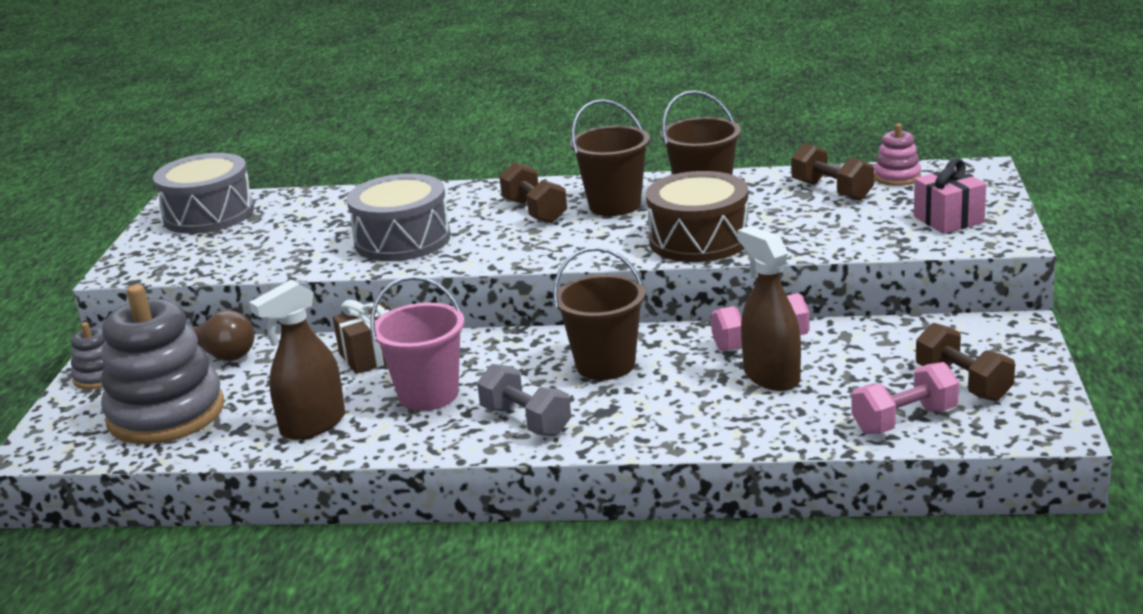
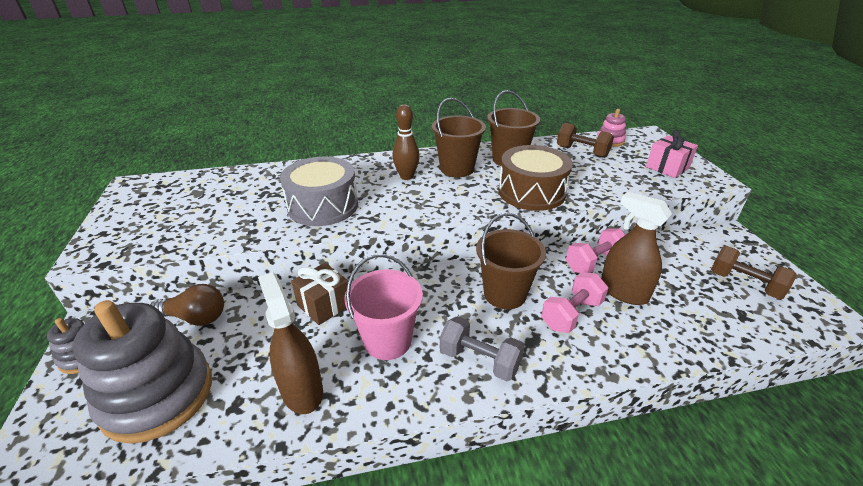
camera: 20 degrees left, 10 degrees up
grey drum [153,153,254,234] -> none
brown spray bottle [249,280,345,440] -> brown spray bottle turned 120 degrees clockwise [258,272,323,414]
brown dumbbell [499,162,567,223] -> brown bowling pin [392,104,420,180]
pink dumbbell [852,362,959,434] -> pink dumbbell moved to [541,273,608,333]

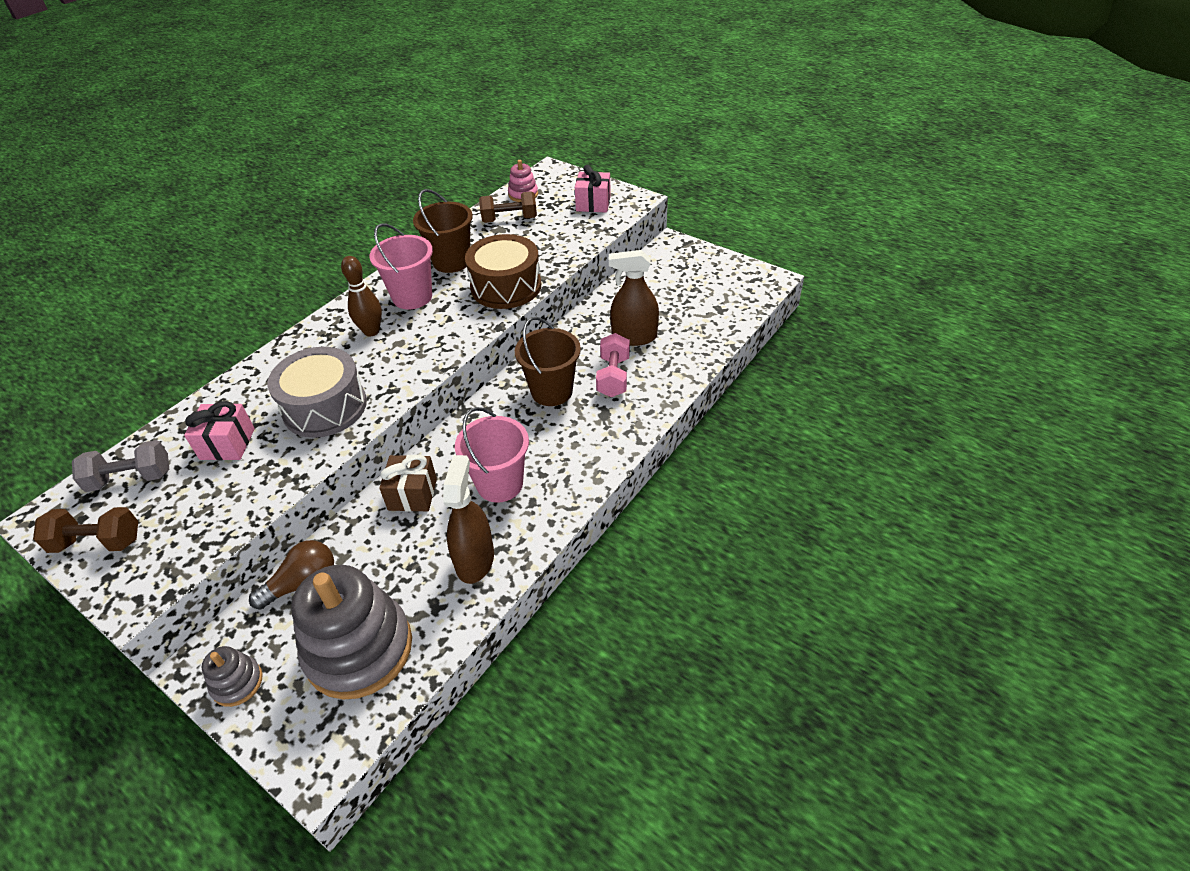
camera: 40 degrees left, 10 degrees up
brown spray bottle [258,272,323,414] -> brown spray bottle turned 75 degrees clockwise [443,455,494,584]
brown bucket [432,98,486,177] -> pink bucket [369,223,433,309]
grey dumbbell [440,316,525,381] -> grey dumbbell moved to [72,440,169,492]
pink dumbbell [566,228,625,273] -> none
brown dumbbell [711,246,797,299] -> brown dumbbell moved to [33,507,138,553]
none -> pink gift [184,401,255,460]

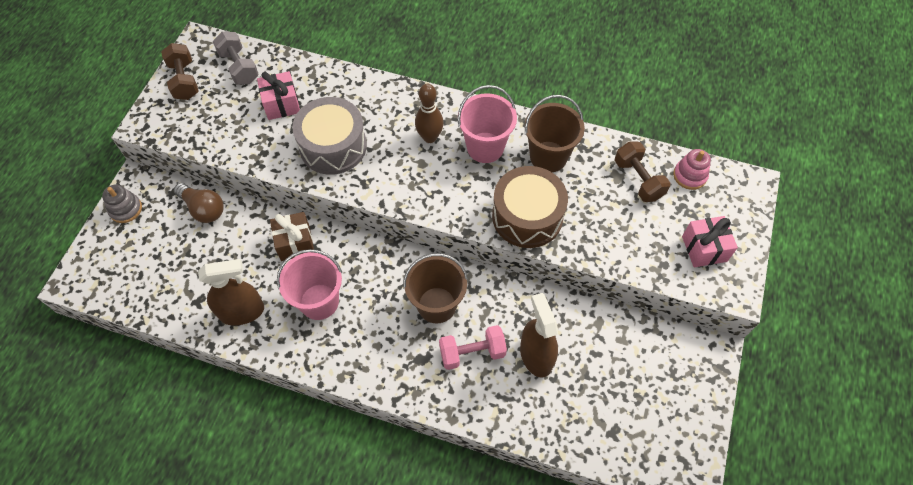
camera: 70 degrees right, 15 degrees up
grey stacking toy [291,565,412,699] -> none

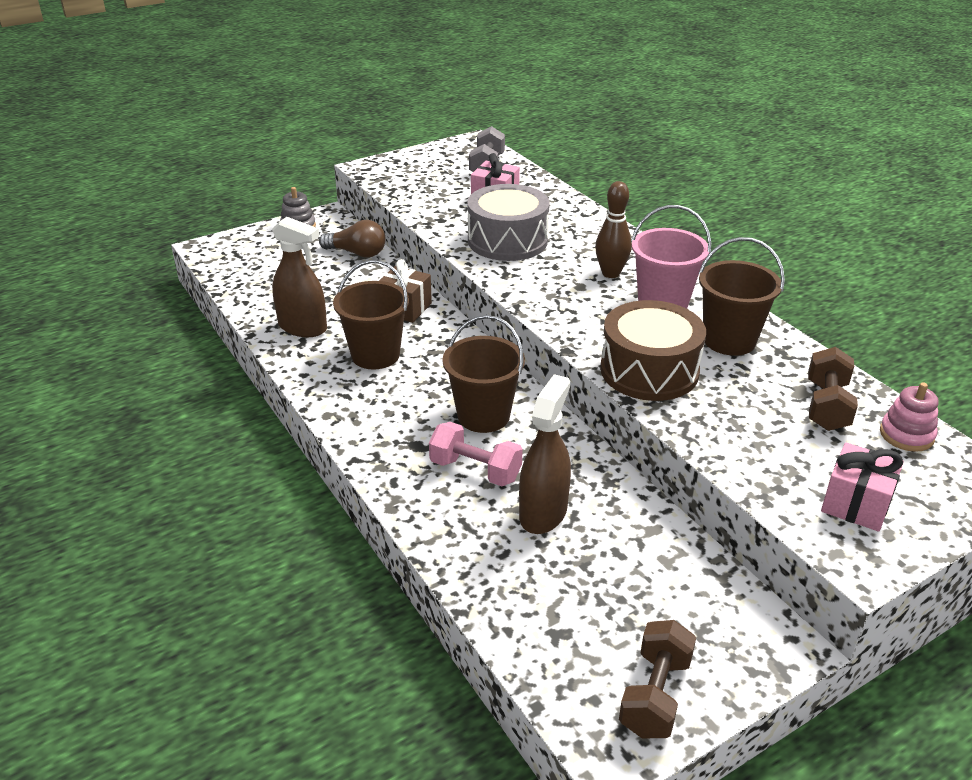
camera: 40 degrees right, 25 degrees down
brown dumbbell [161,43,199,100] -> brown dumbbell moved to [619,620,696,738]
brown light bulb [174,183,224,223] -> brown light bulb turned 60 degrees counterclockwise [319,220,386,258]
pink bucket [277,249,342,320] -> brown bucket [333,260,409,369]

